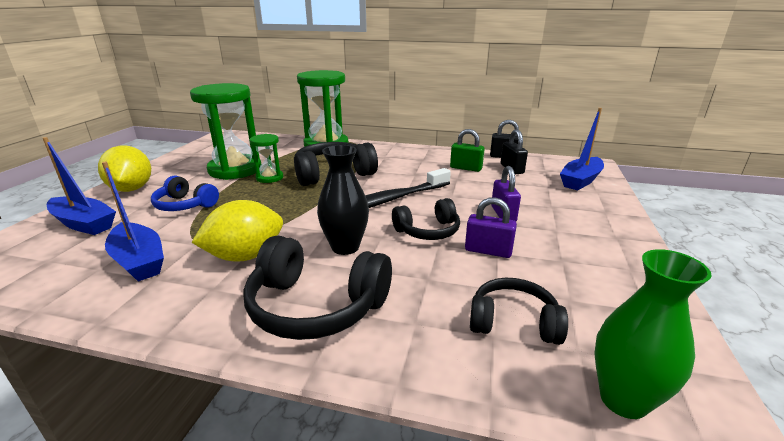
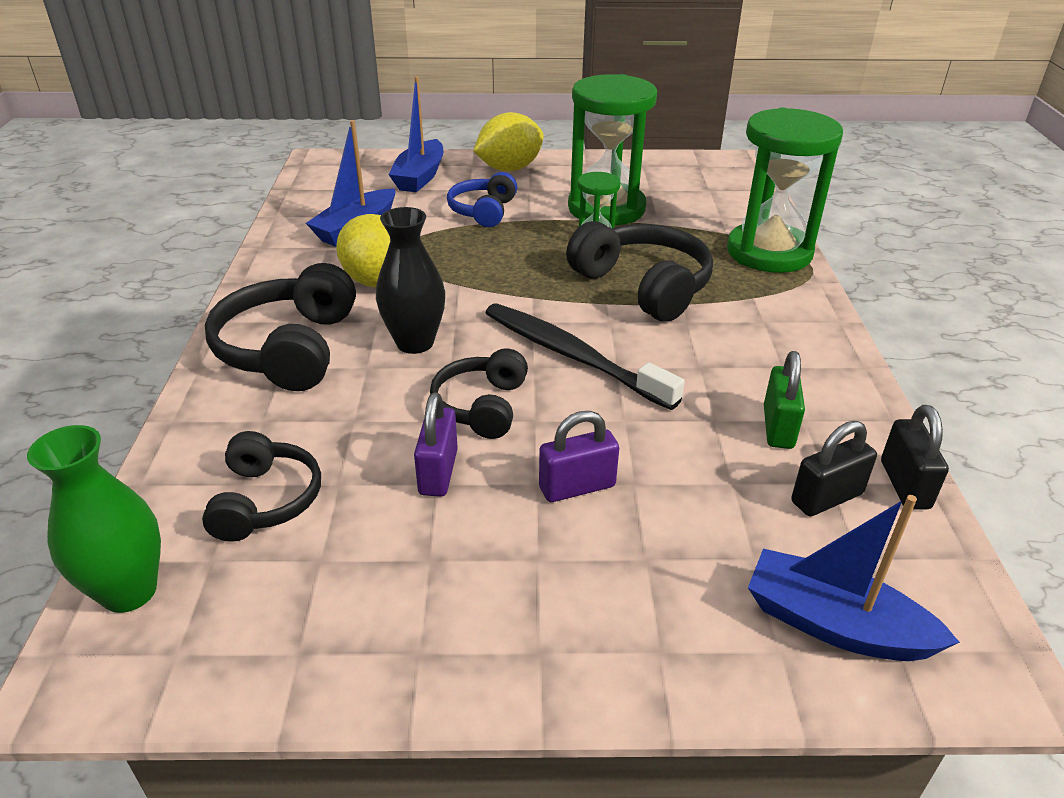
camera: 75 degrees right, 10 degrees up
black headphones [392,198,460,240] -> black headphones turned 45 degrees clockwise [430,349,528,439]

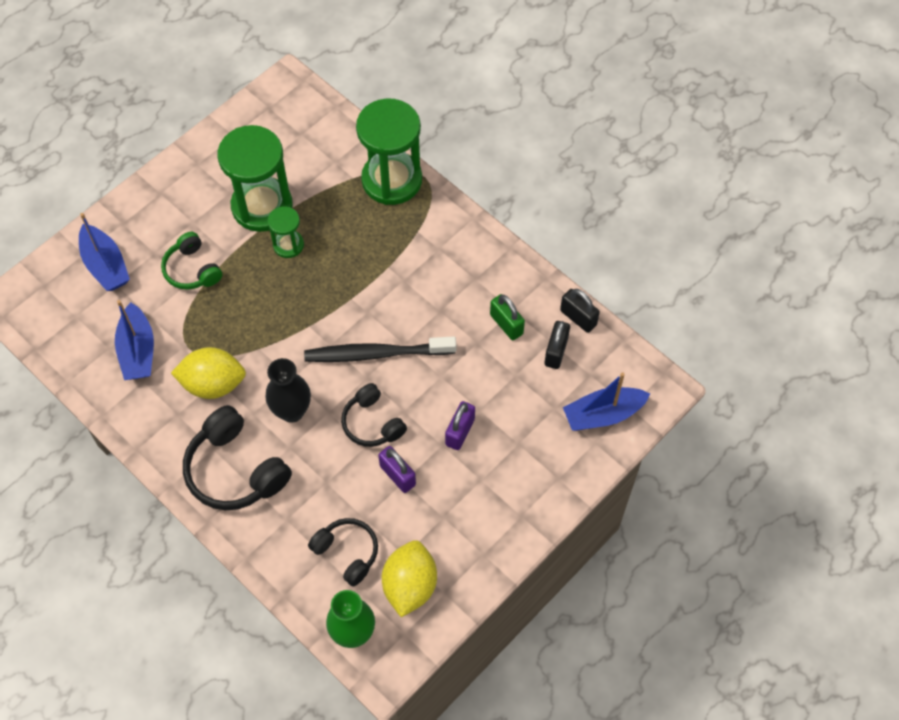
camera: 45 degrees left, 25 degrees up
blue headphones [447,172,517,227] -> green headphones [161,232,222,290]
yellow lemon [473,112,544,171] -> yellow lemon moved to [382,540,437,617]
black headphones [566,221,713,322] -> none

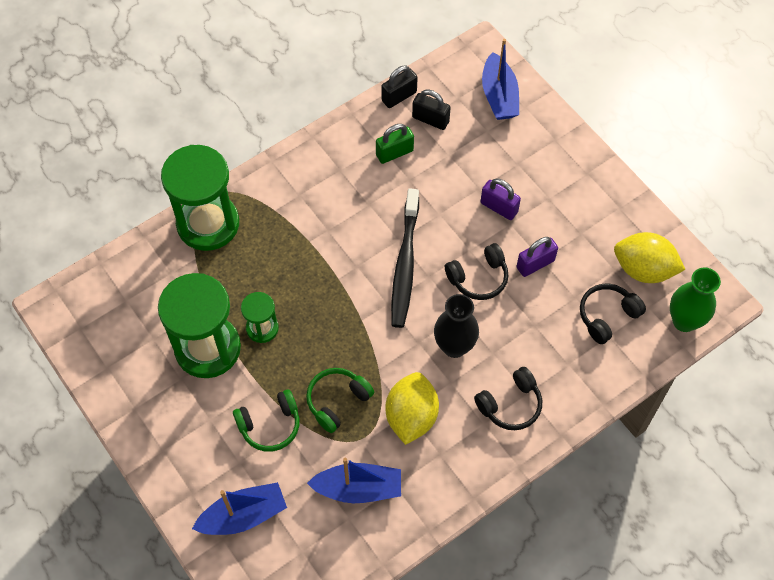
camera: 80 degrees left, 0 degrees up
black headphones [183,405,292,510] -> black headphones [474,367,542,430], size x0.62
none -> green headphones [306,368,374,433]

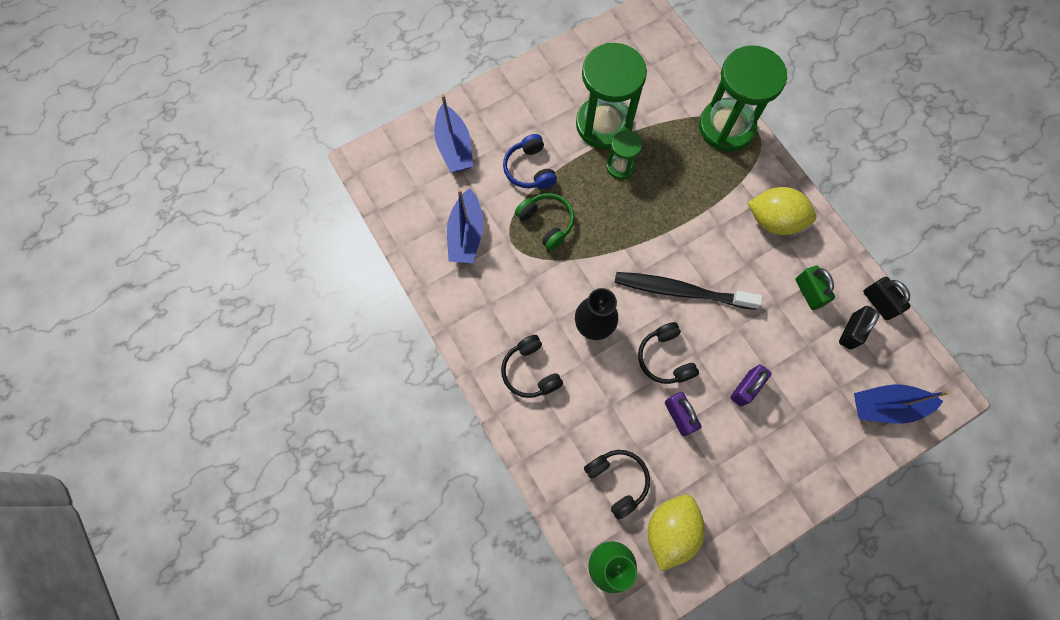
camera: 95 degrees right, 10 degrees up
green headphones [233,389,300,452] -> blue headphones [503,134,557,189]
yellow lemon [385,372,439,445] -> yellow lemon moved to [748,187,816,235]

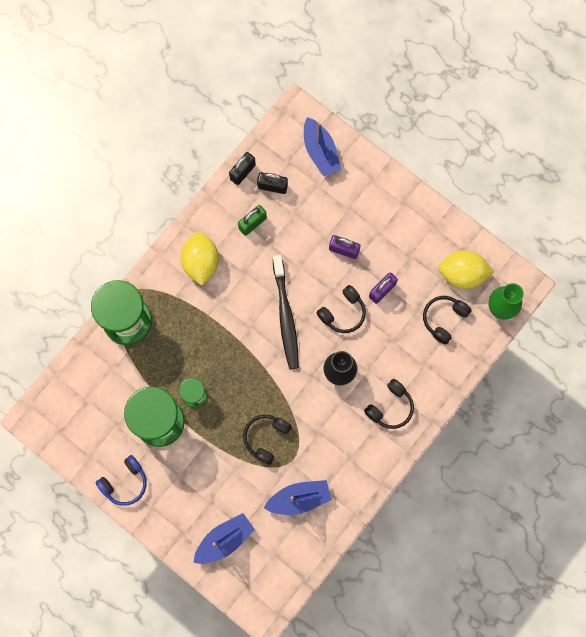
camera: 110 degrees left, 5 degrees up
blue headphones [503,134,557,189] -> blue headphones moved to [96,455,147,506]
green headphones [515,193,574,250] -> black headphones [243,415,292,465]

